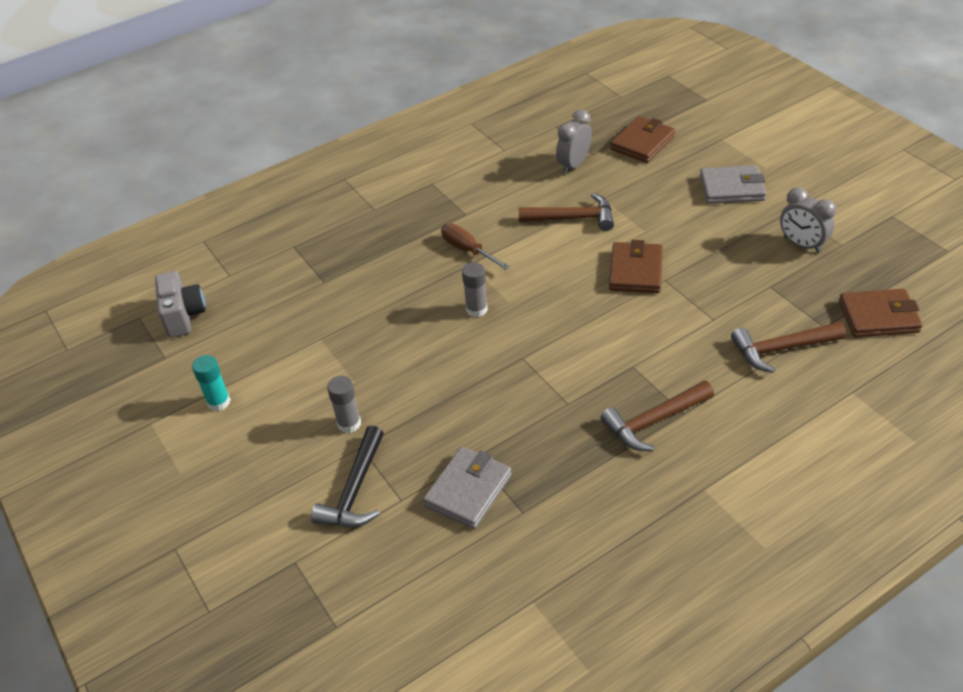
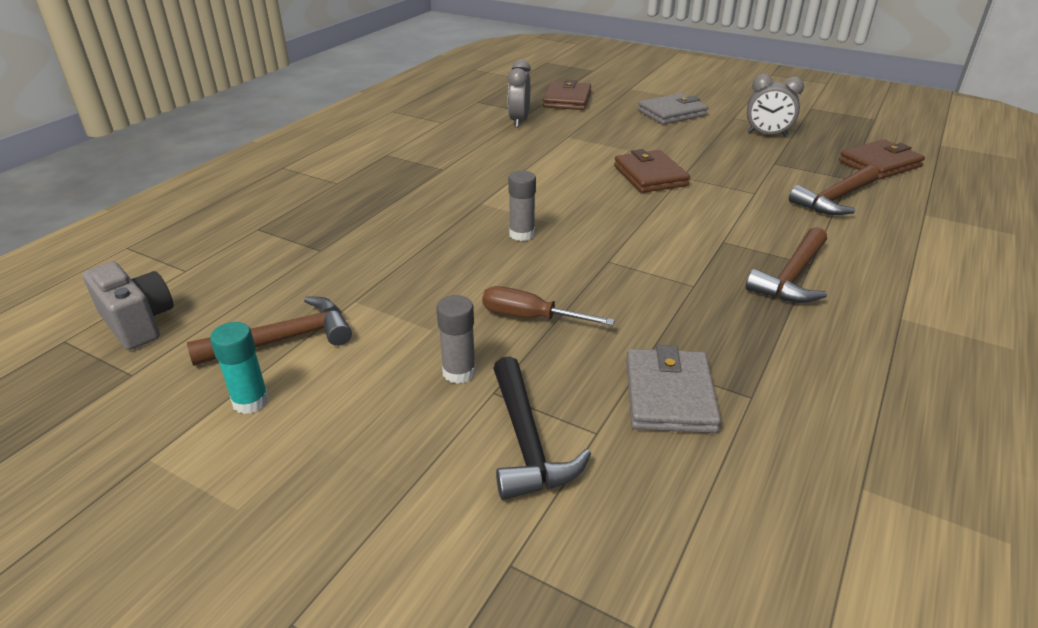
camera: 30 degrees left, 10 degrees down
brown screwdriver [441,223,510,270] -> brown screwdriver moved to [482,286,615,326]
brown hammer [519,193,614,231] -> brown hammer moved to [187,296,352,366]

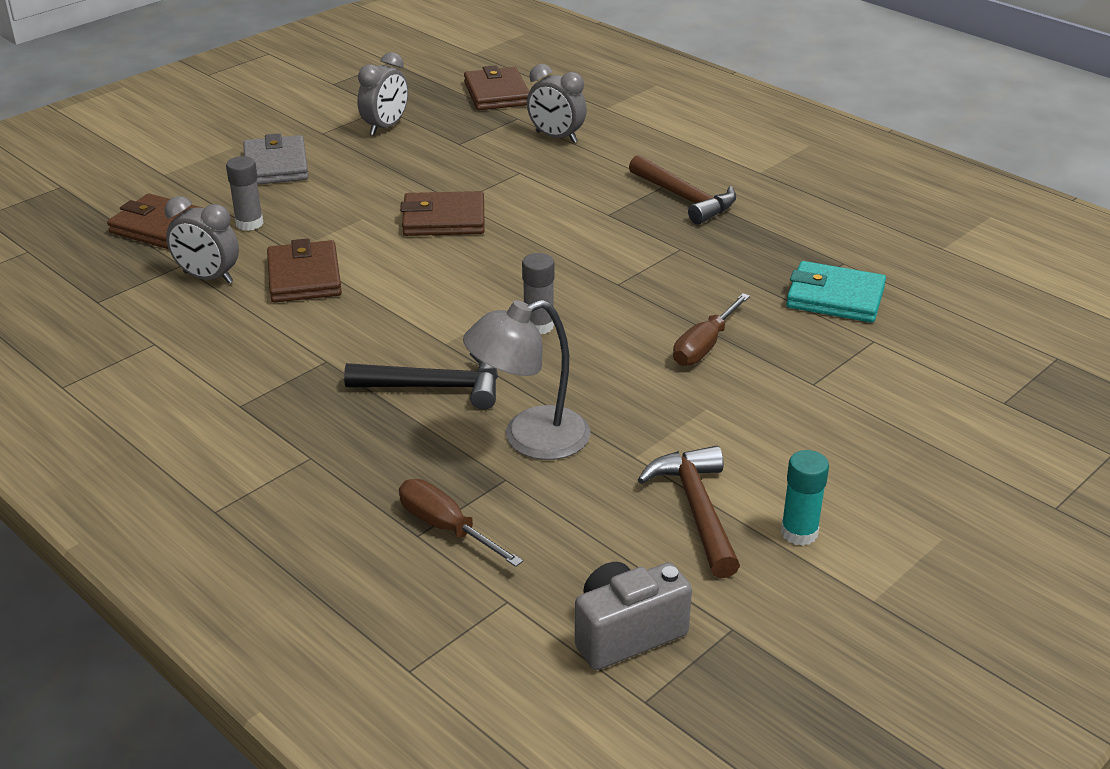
camera: 75 degrees left, 0 degrees up
grey glue stick [436,295,476,384] -> grey glue stick moved to [226,156,263,231]
black hammer [493,356,591,500] -> black hammer moved to [344,352,498,410]
grey wallet [626,345,721,433] -> turquoise wallet [786,261,886,323]
brown hammer [789,165,879,215] -> grey clock [527,64,587,143]
none -> brown wallet [267,238,342,303]
none -> brown screwdriver [399,479,523,567]
none -> grey lamp [463,300,590,460]

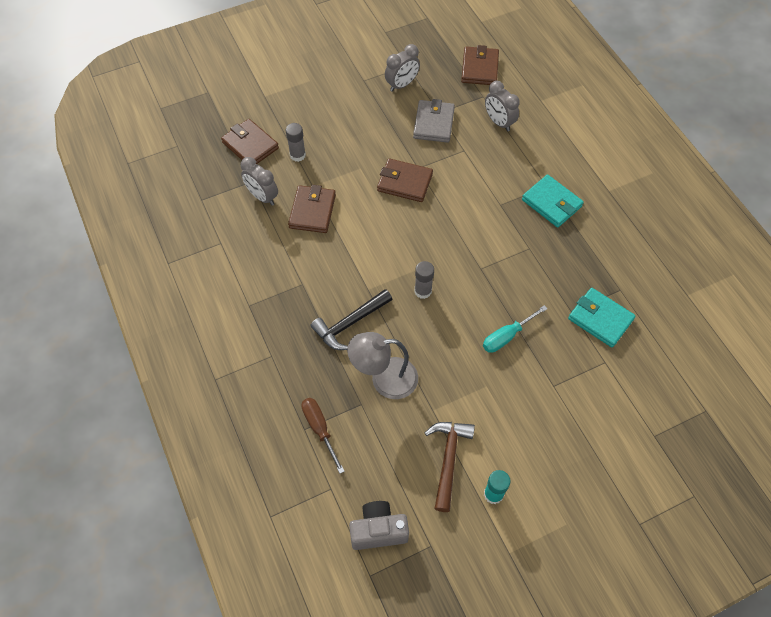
camera: 20 degrees right, 25 degrees up
grey wallet [243,133,309,184] -> grey wallet moved to [413,99,455,143]
black hammer [344,352,498,410] -> black hammer turned 120 degrees clockwise [310,289,393,350]
brown hammer [629,155,736,224] -> turquoise wallet [522,175,584,227]
brown screwdriver [673,293,750,366] -> turquoise screwdriver [483,305,548,353]

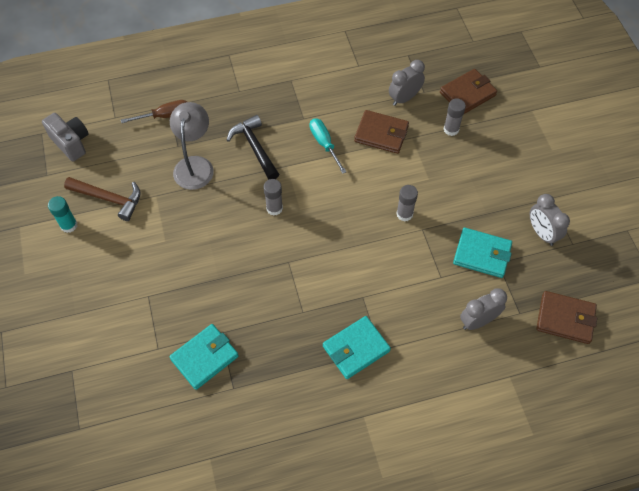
camera: 100 degrees right, 0 degrees up
grey camera [349,501,409,550] -> grey camera turned 45 degrees counterclockwise [42,113,89,161]
brown wallet [377,158,433,202] -> grey glue stick [396,185,418,222]
grey wallet [413,99,455,143] -> turquoise wallet [453,228,512,278]
turquoise screwdriver [483,305,548,353] -> turquoise screwdriver moved to [310,118,346,174]

